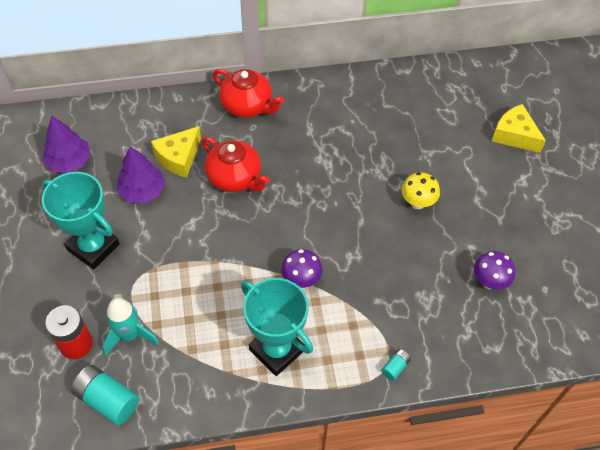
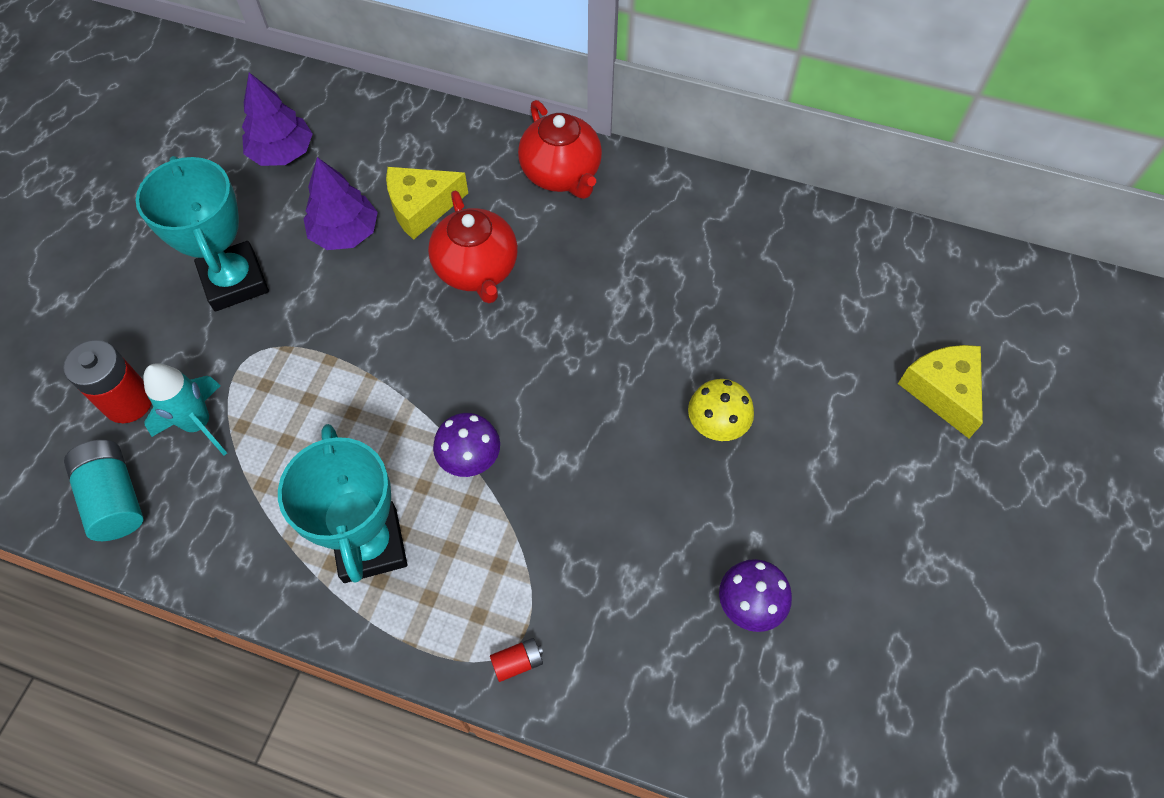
camera: 30 degrees right, 5 degrees up
turquoise battery [381,349,411,380] -> red battery [490,638,543,682]

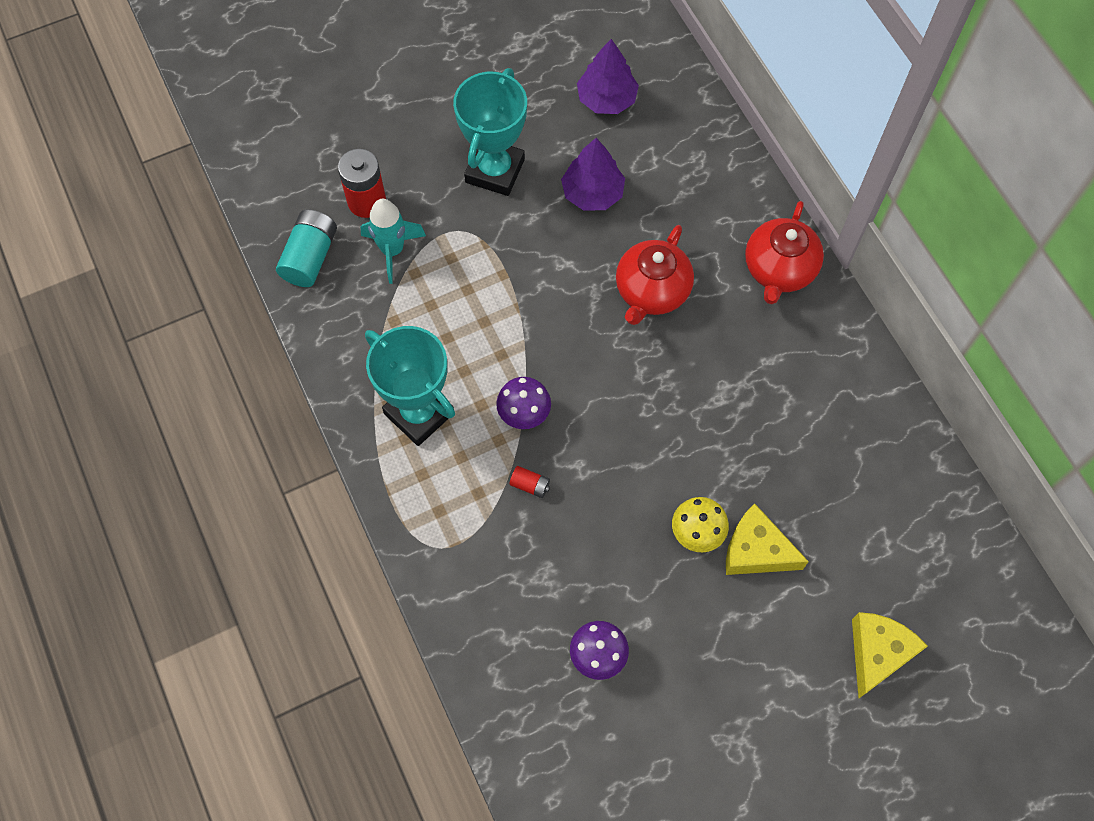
camera: 45 degrees right, 5 degrees up
turquoise trophy [278,424,407,583] -> turquoise trophy turned 75 degrees counterclockwise [365,326,455,446]
yellow cheese [386,167,468,240] -> yellow cheese moved to [726,504,809,575]
red battery [490,638,543,682] -> red battery moved to [510,466,550,498]

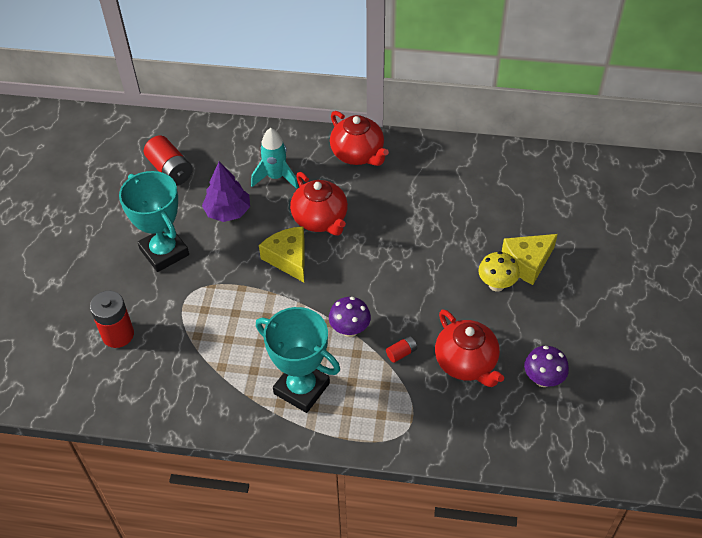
camera: 55 degrees left, 15 degrees down
turquoise battery [276,209,337,287] -> none
turquoise rocket [360,199,426,284] -> turquoise rocket moved to [251,128,298,189]
turquoise trophy [365,326,455,446] -> turquoise trophy turned 45 degrees clockwise [256,307,340,413]
purple tree [577,39,639,114] -> red battery [144,136,193,185]
yellow cheese [852,612,928,698] -> yellow cheese moved to [259,227,305,282]
none -> red teapot [435,309,504,387]

